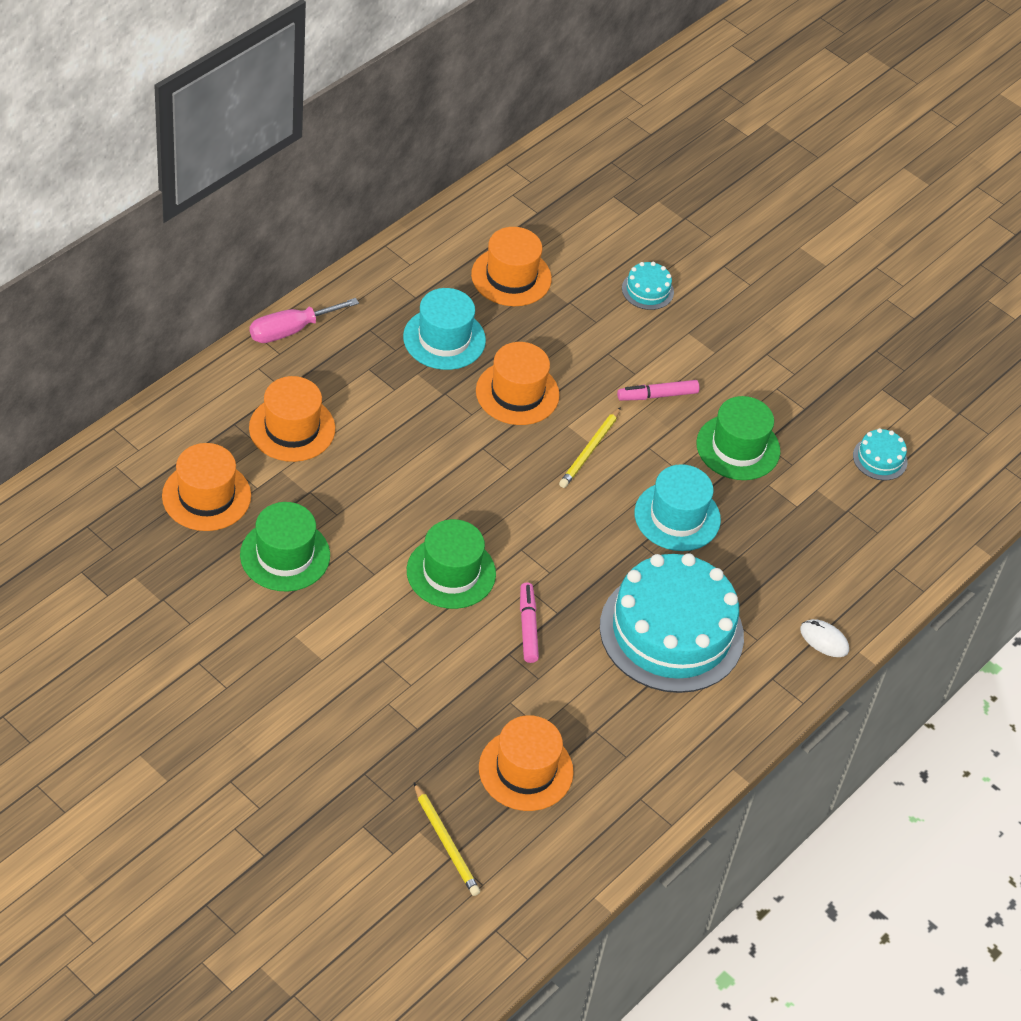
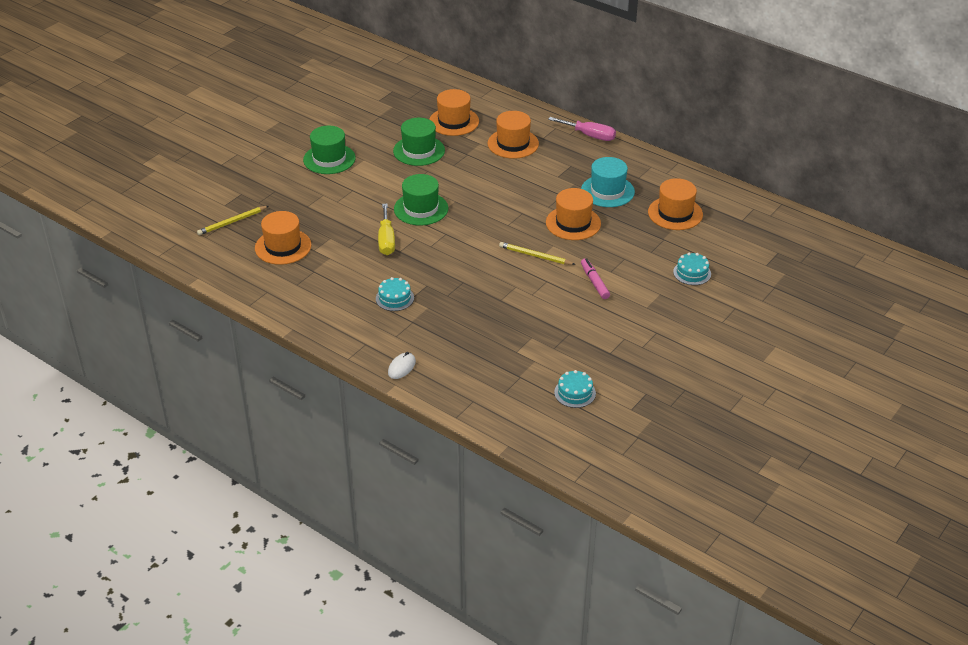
camera: 90 degrees right, 10 degrees down
pink screwdriver [250,298,359,343] -> pink screwdriver turned 150 degrees clockwise [548,117,616,141]
pink marker [520,583,539,663] -> yellow screwdriver [378,204,395,255]
turquoise cake [600,553,744,693] -> turquoise cake [376,277,414,311], size x0.41
turquoise hat [634,464,721,551] -> none
green hat [696,396,780,480] -> green hat moved to [303,126,356,174]

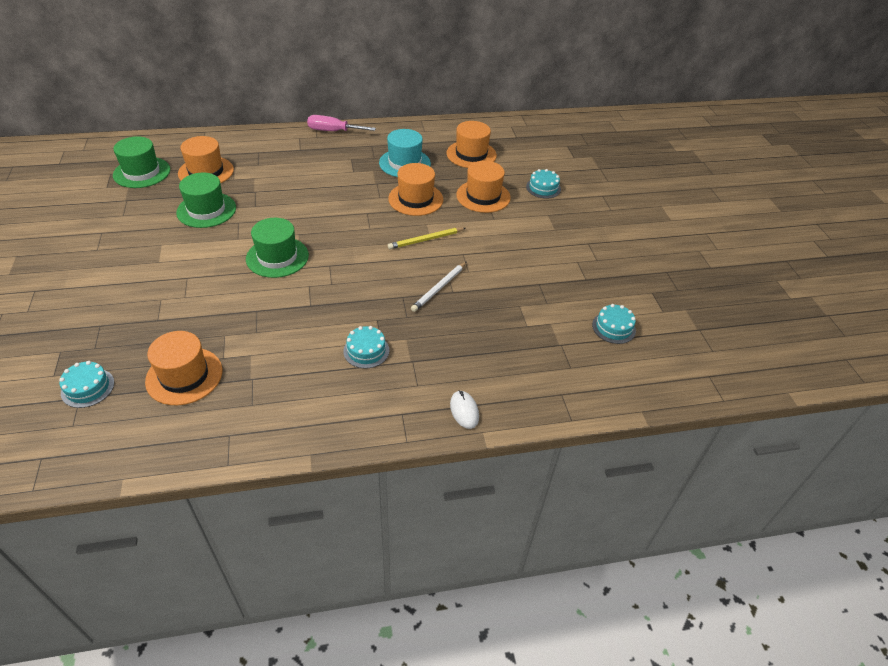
camera: 50 degrees left, 5 degrees up
yellow pencil [197,206,268,235] -> turquoise cake [59,361,114,408]
green hat [303,126,356,174] -> green hat moved to [113,136,170,188]
yellow screwdriver [378,204,395,255] -> none
orange hat [488,111,539,159] -> orange hat moved to [456,161,511,213]
pink screwdriver [548,117,616,141] -> pink screwdriver turned 150 degrees counterclockwise [307,115,376,131]
pink marker [581,258,610,299] -> none
none -> white pencil [411,262,467,312]

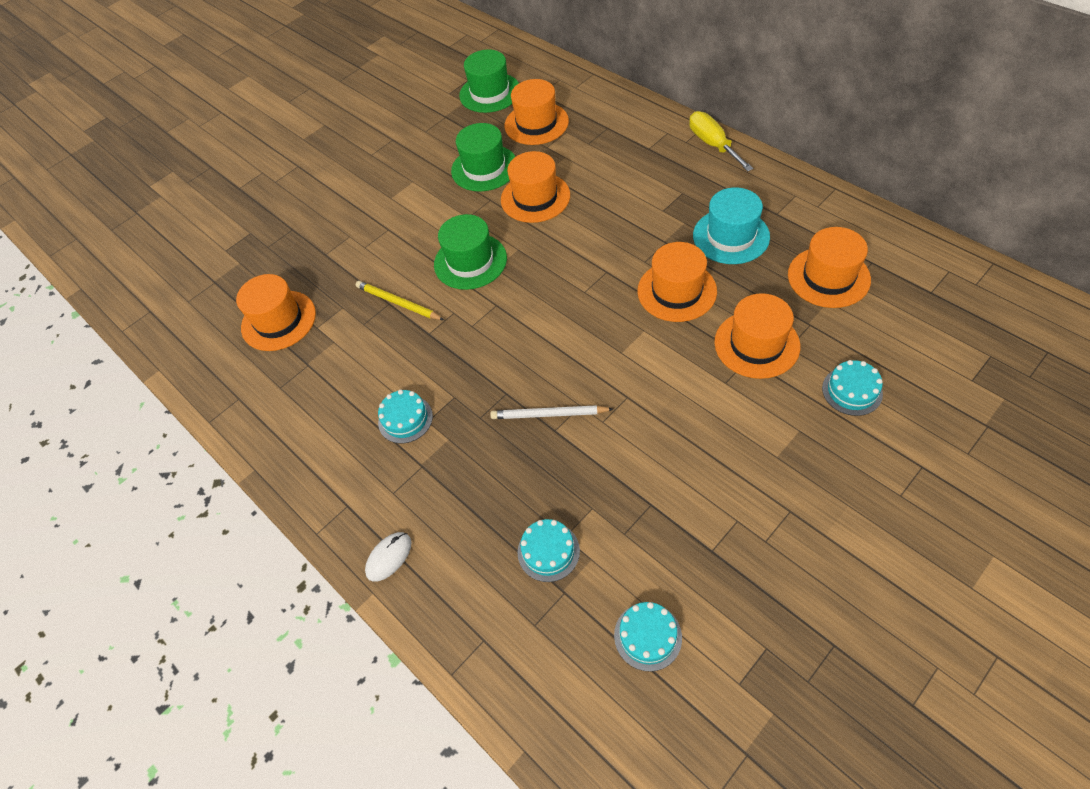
camera: 65 degrees right, 10 degrees up
turquoise cake [59,361,114,408] -> turquoise cake moved to [517,519,580,582]
pink screwdriver [307,115,376,131] -> yellow screwdriver [689,111,753,171]
yellow pencil [388,228,466,249] -> yellow pencil moved to [356,281,444,320]
none -> orange hat [501,151,570,223]

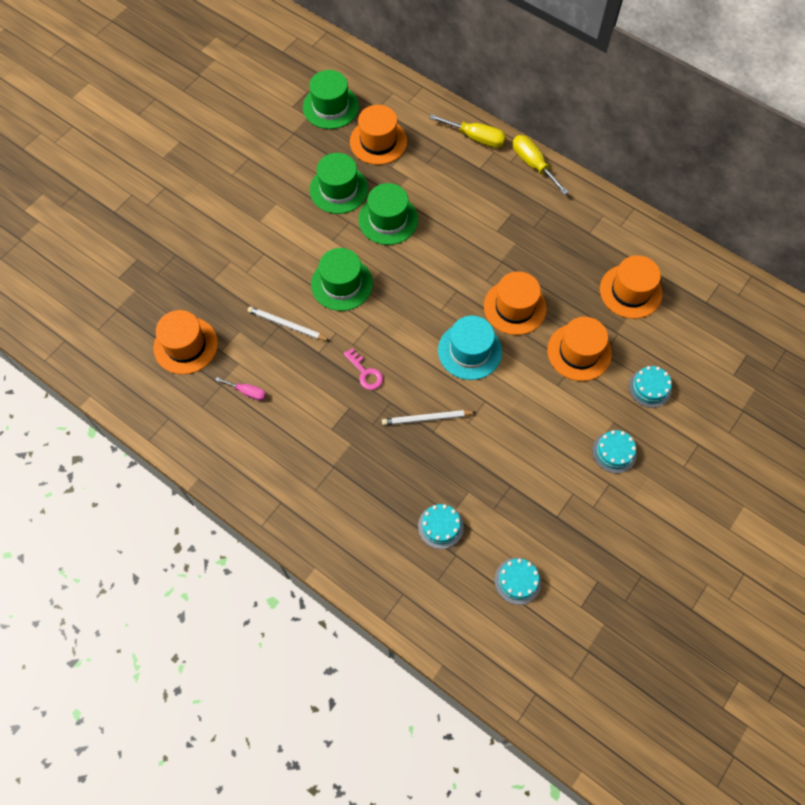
camera: 15 degrees left, 10 degrees up
yellow pencil [356,281,444,320] -> white pencil [247,306,330,341]
white mouse [365,532,411,582] -> none
turquoise cake [378,390,433,443] -> turquoise cake moved to [592,430,637,473]
orange hat [501,151,570,223] -> green hat [358,183,418,245]
turquoise hat [693,187,770,264] -> turquoise hat moved to [438,316,502,380]
none -> pink screwdriver [216,377,266,401]
none -> pink key [344,348,383,390]
none -> yellow screwdriver [429,114,506,148]

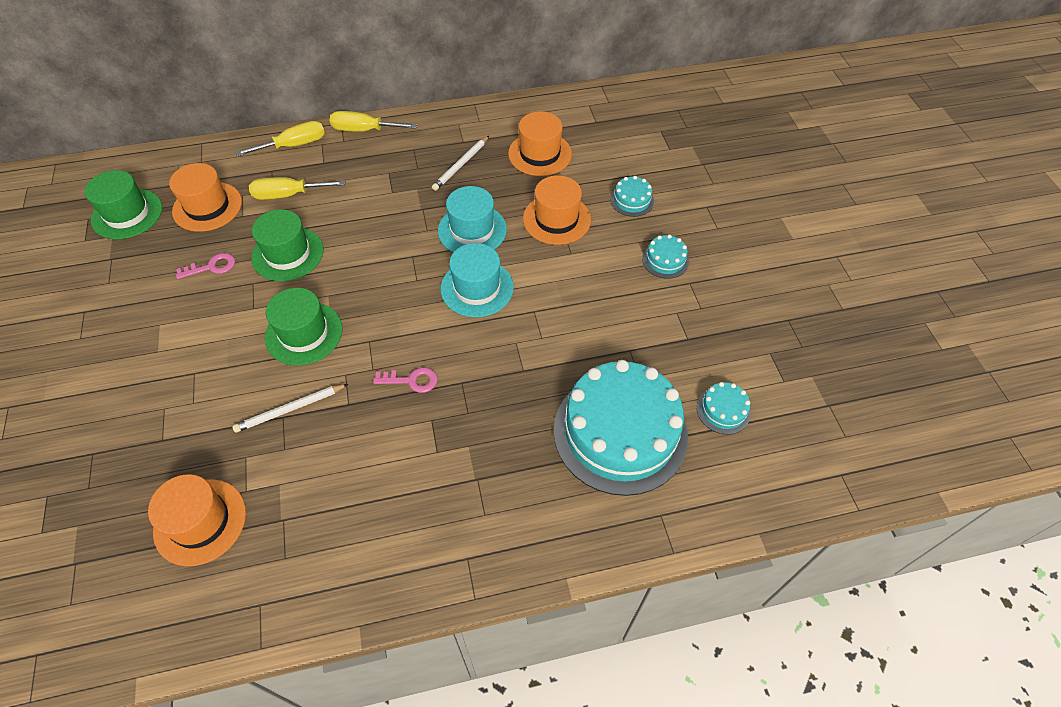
camera: 50 degrees left, 10 degrees down
pink screwdriver [216,377,266,401] -> none
green hat [309,153,368,214] -> pink key [176,253,235,279]
white pencil [382,410,476,425] -> white pencil moved to [432,136,489,191]
turquoise cake [418,504,464,549] -> turquoise cake [554,360,688,496], size x2.46
orange hat [484,271,547,335] -> turquoise hat [438,186,507,252]
none -> yellow screwdriver [249,177,345,200]

